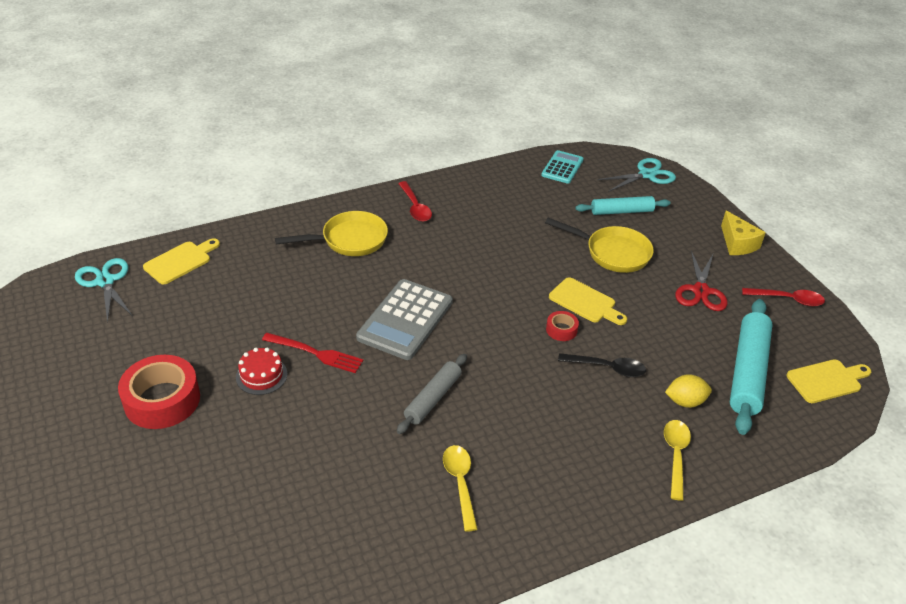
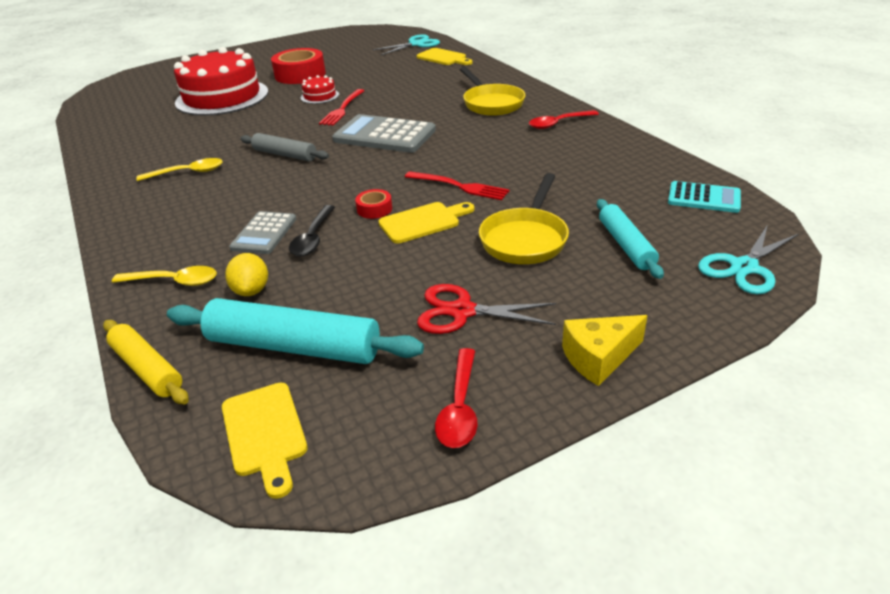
camera: 90 degrees right, 5 degrees down
yellow cutting board [549,277,627,325] -> yellow cutting board turned 150 degrees counterclockwise [378,202,474,243]
turquoise scissors [597,158,676,192] -> turquoise scissors turned 75 degrees clockwise [698,226,799,295]
none -> yellow rolling pin [103,320,189,404]
none -> red cake [174,47,268,116]
none -> grey calculator [229,211,296,254]
none -> red fork [405,171,509,200]

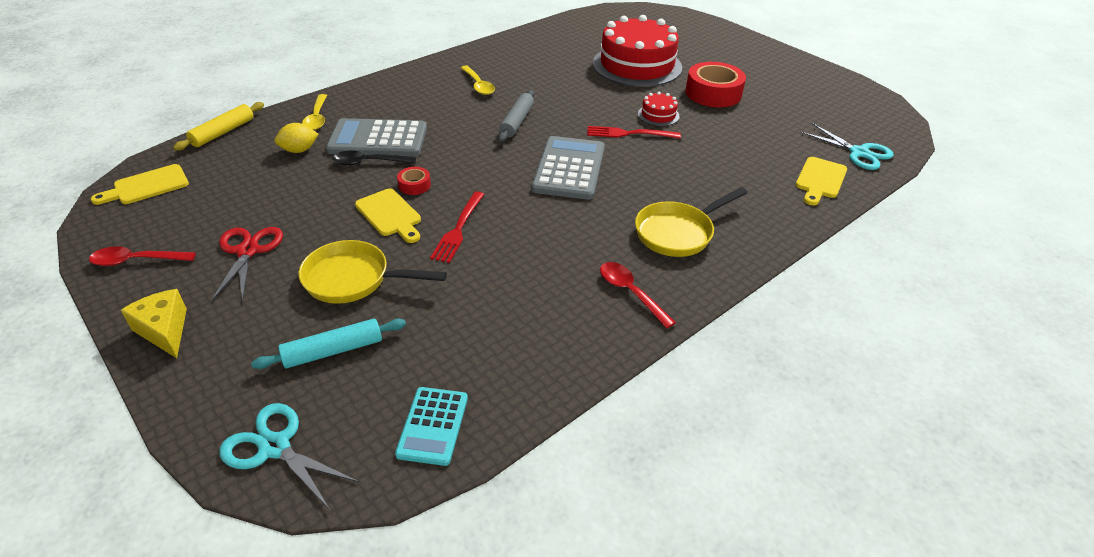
camera: 75 degrees right, 5 degrees up
turquoise rolling pin [167,298,424,364] -> none
grey calculator [229,211,296,254] -> grey calculator [326,118,427,157], size x1.68

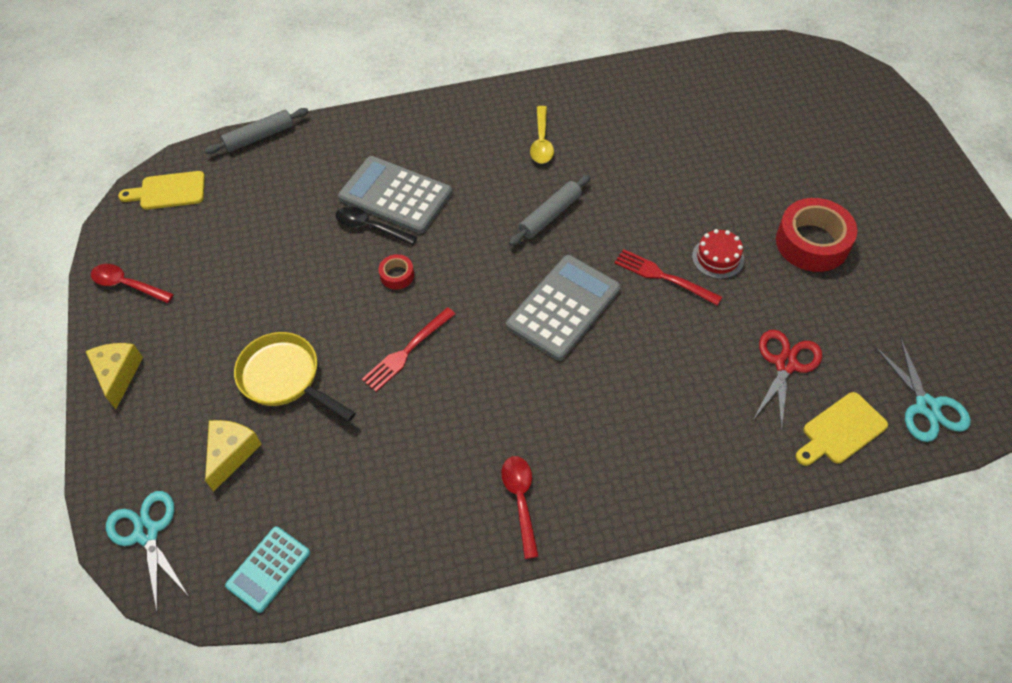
camera: 30 degrees right, 15 degrees up
yellow rolling pin [173,102,264,151] -> grey rolling pin [205,108,309,154]
red scissors [210,227,283,303] -> red scissors moved to [753,330,822,432]
turquoise rolling pin [251,319,406,369] -> yellow cheese [205,420,262,492]
yellow lemon [274,123,319,153] -> none
yellow spoon [302,94,327,130] -> none
yellow cutting board [355,189,421,243] -> none
red cake [593,15,682,87] -> none
yellow pan [635,187,747,257] -> none

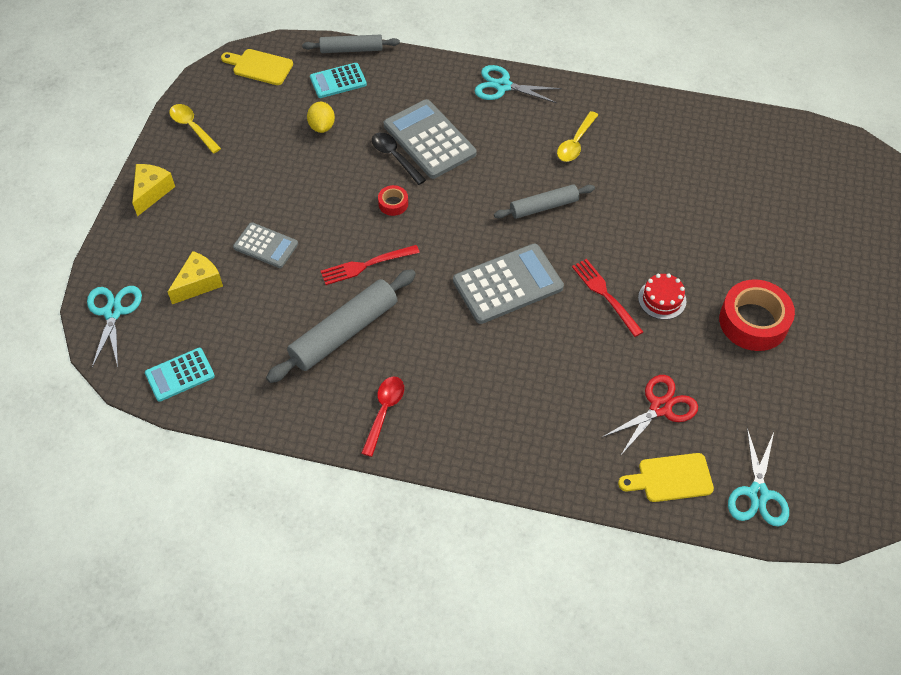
camera: 25 degrees right, 0 degrees up
red spoon [91,264,174,303] -> yellow spoon [169,104,221,153]
yellow pan [234,332,356,421] -> grey calculator [233,222,298,268]
none -> grey rolling pin [266,269,416,383]
none -> yellow lemon [307,102,335,133]
none -> turquoise calculator [310,63,367,98]
none -> turquoise scissors [475,65,562,103]

